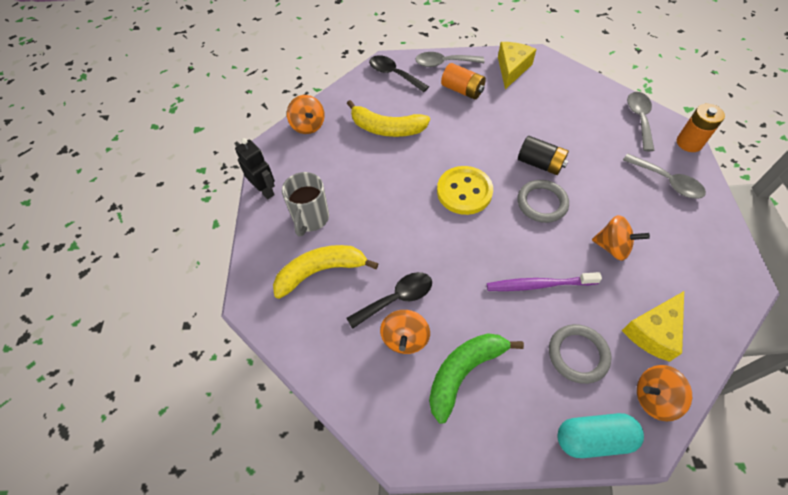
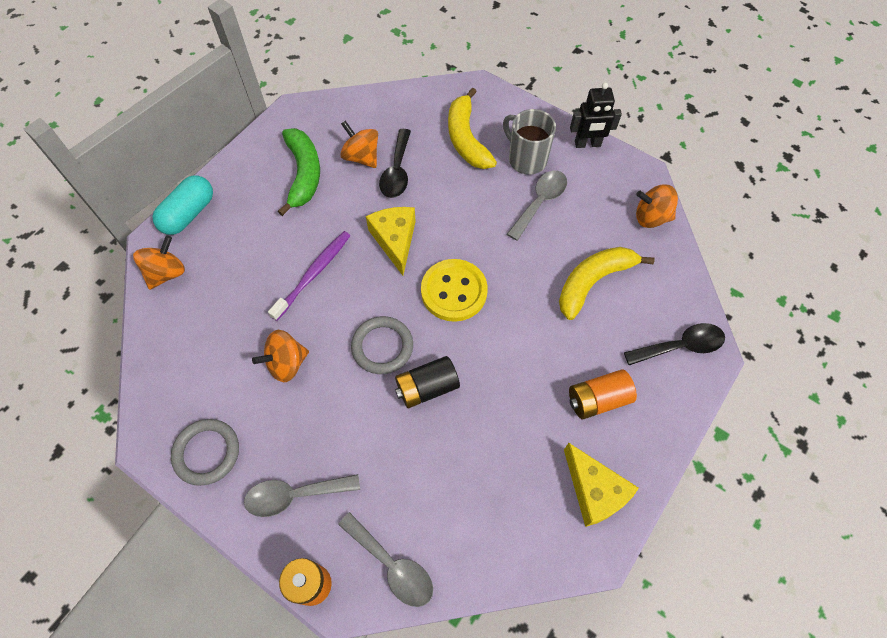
camera: 125 degrees right, 5 degrees up
yellow banana [273,245,379,299] -> yellow banana turned 150 degrees clockwise [448,88,497,169]
grey spoon [415,52,484,67] -> grey spoon moved to [507,171,567,241]
grey ring [549,324,611,384] -> grey ring moved to [171,419,239,486]
yellow cheese [622,291,684,362] -> yellow cheese moved to [366,207,416,276]

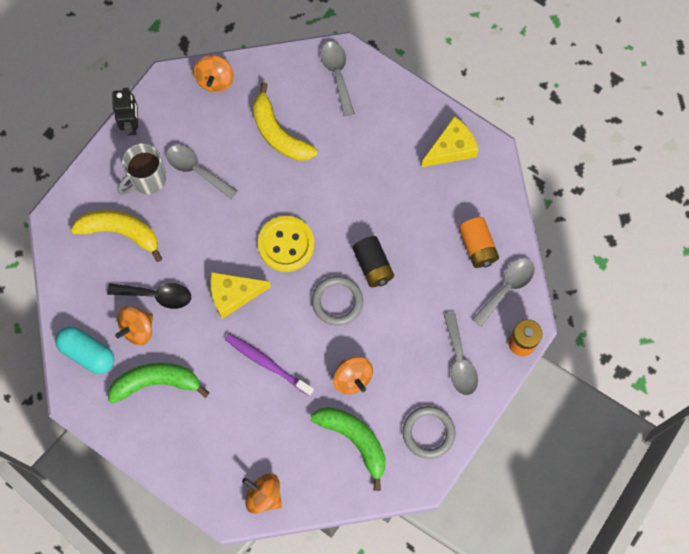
camera: 90 degrees left, 10 degrees up
turquoise capsule [152,175,213,235] -> turquoise capsule moved to [55,326,114,374]
yellow banana [448,88,497,169] -> yellow banana turned 150 degrees counterclockwise [70,210,162,262]
orange battery [569,369,637,419] -> orange battery moved to [459,217,499,268]
black spoon [624,323,725,365] -> grey spoon [320,41,355,117]
none -> green banana [311,407,386,491]

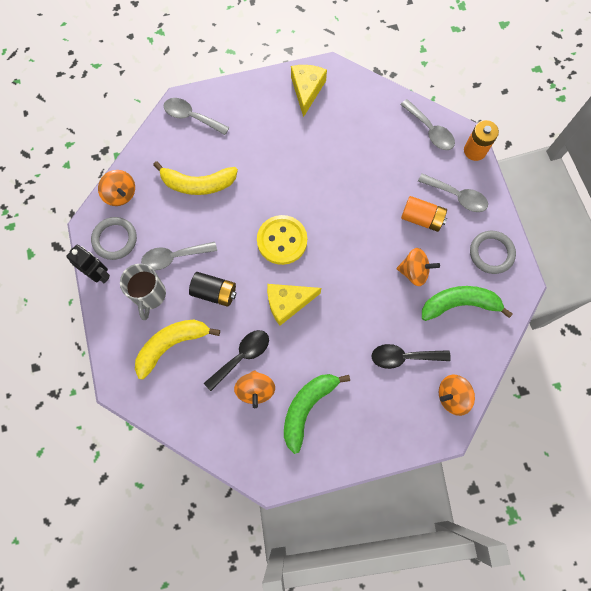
camera: 50 degrees left, 0 degrees up
turquoise capsule [55,326,114,374] -> none
yellow cheese [211,272,271,319] -> yellow cheese turned 45 degrees clockwise [267,284,321,326]
purple toothbrush [225,333,314,396] -> none
grey ring [312,276,363,326] -> grey ring moved to [91,217,137,260]
black battery [352,236,394,287] -> black battery moved to [189,272,236,307]
orange battery [459,217,499,268] -> orange battery moved to [401,196,447,232]
grey spoon [472,258,535,327] -> grey spoon turned 150 degrees clockwise [400,99,455,150]
none -> black spoon [371,344,451,369]

